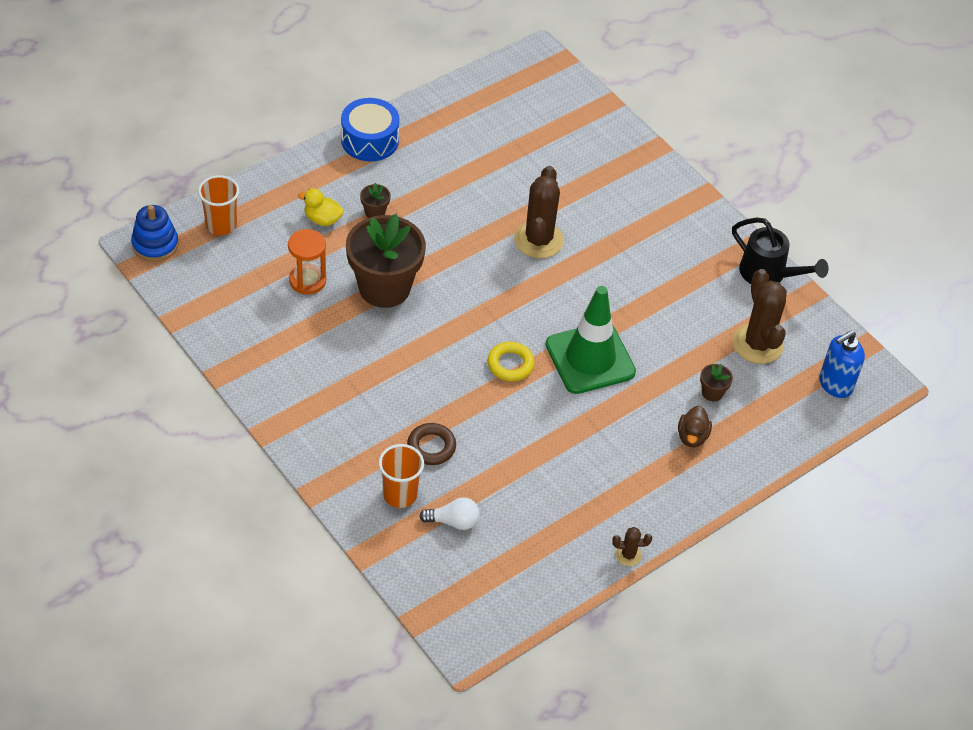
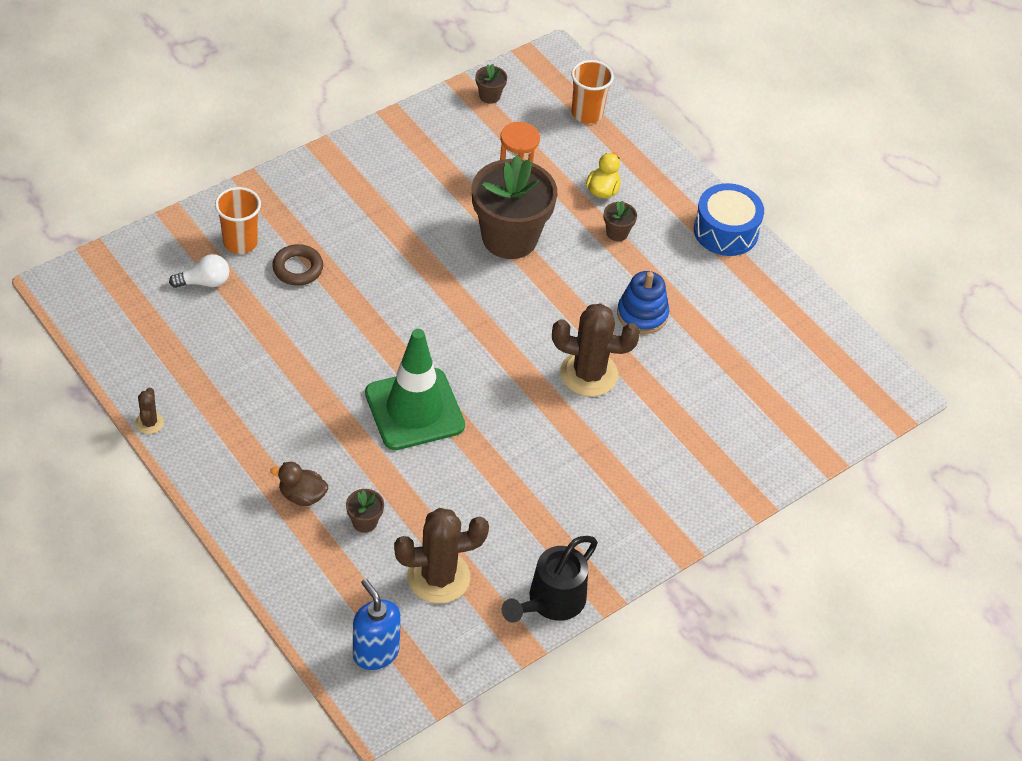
camera: 90 degrees right, 0 degrees up
blue stacking toy [131,205,179,262] -> blue stacking toy moved to [617,271,669,334]
white light bulb [419,497,480,530] -> white light bulb turned 105 degrees counterclockwise [169,254,230,288]
yellow ring [487,342,535,381] -> none
none -> brown flower pot [475,64,507,104]

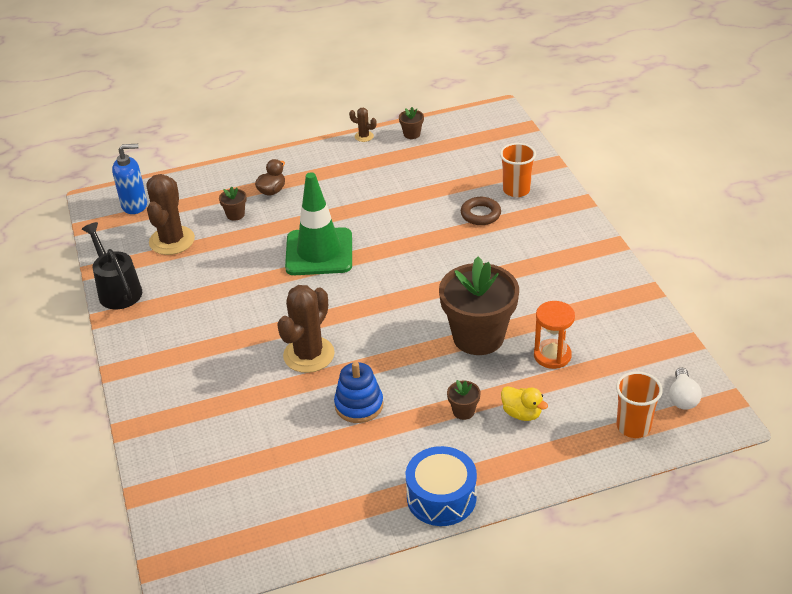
camera: 115 degrees right, 10 degrees down
white light bulb [169,254,230,288] -> white light bulb moved to [669,367,702,409]
brown flower pot [475,64,507,104] -> brown flower pot moved to [399,107,424,139]

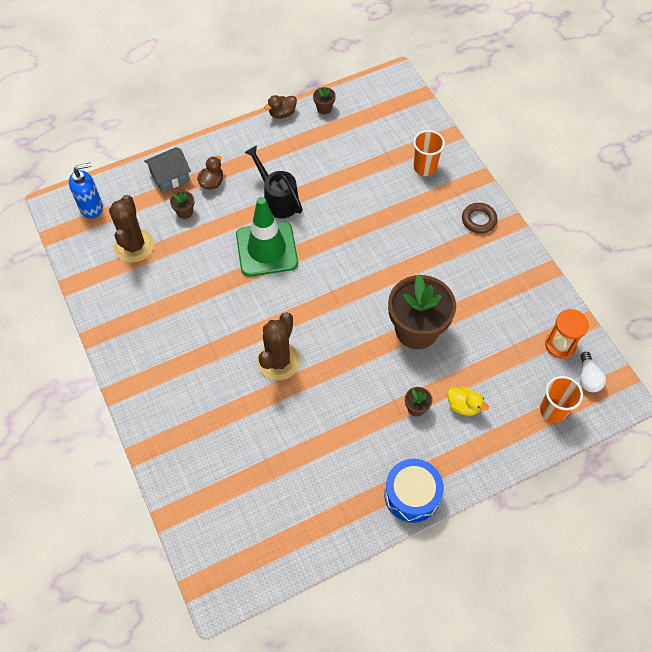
camera: 10 degrees left, 20 degrees up
black watering can [82,222,142,309] -> black watering can moved to [244,145,303,218]
blue stacking toy [334,362,383,423] -> none
brown cactus [349,108,376,142] -> brown duck [264,95,297,119]
brown ring [461,197,501,225] -> brown ring moved to [462,203,497,233]
orange hourglass [534,301,575,369] -> orange hourglass moved to [545,309,589,359]
none -> grey house [144,147,191,193]

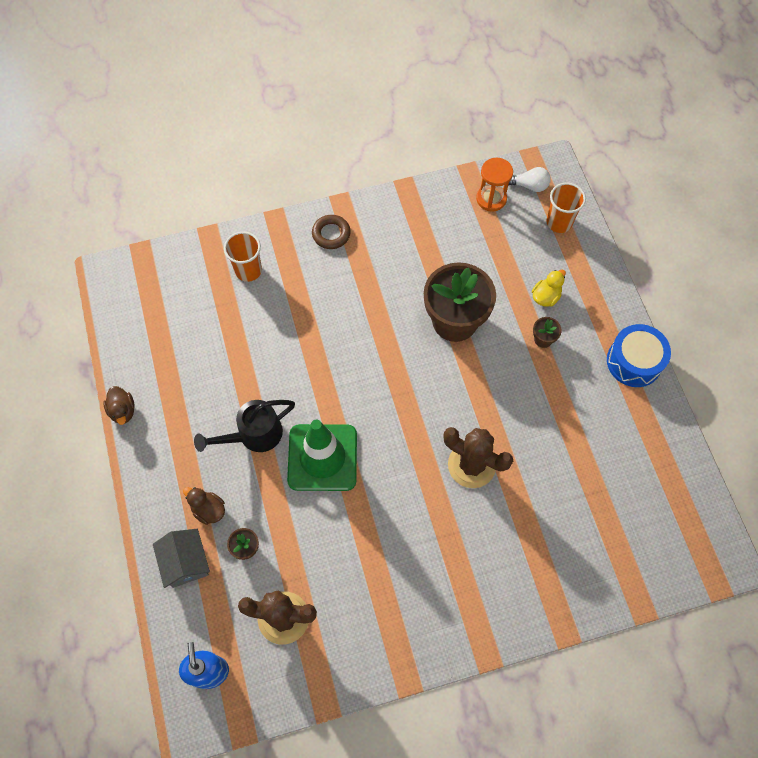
camera: 80 degrees left, 5 degrees up
brown flower pot [313,87,336,114] -> none

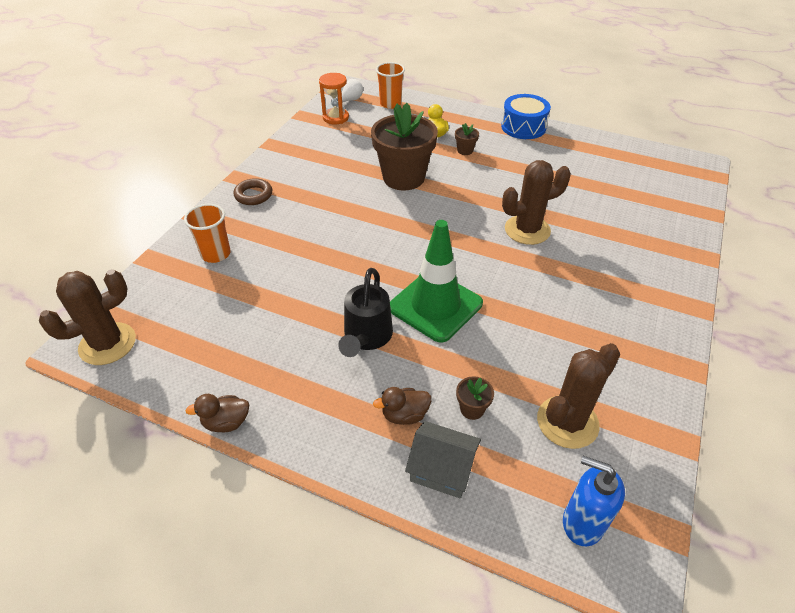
camera: 50 degrees left, 20 degrees down
brown duck [103,386,135,425] -> brown duck turned 150 degrees clockwise [185,394,249,432]
none -> brown cactus [39,269,136,365]

